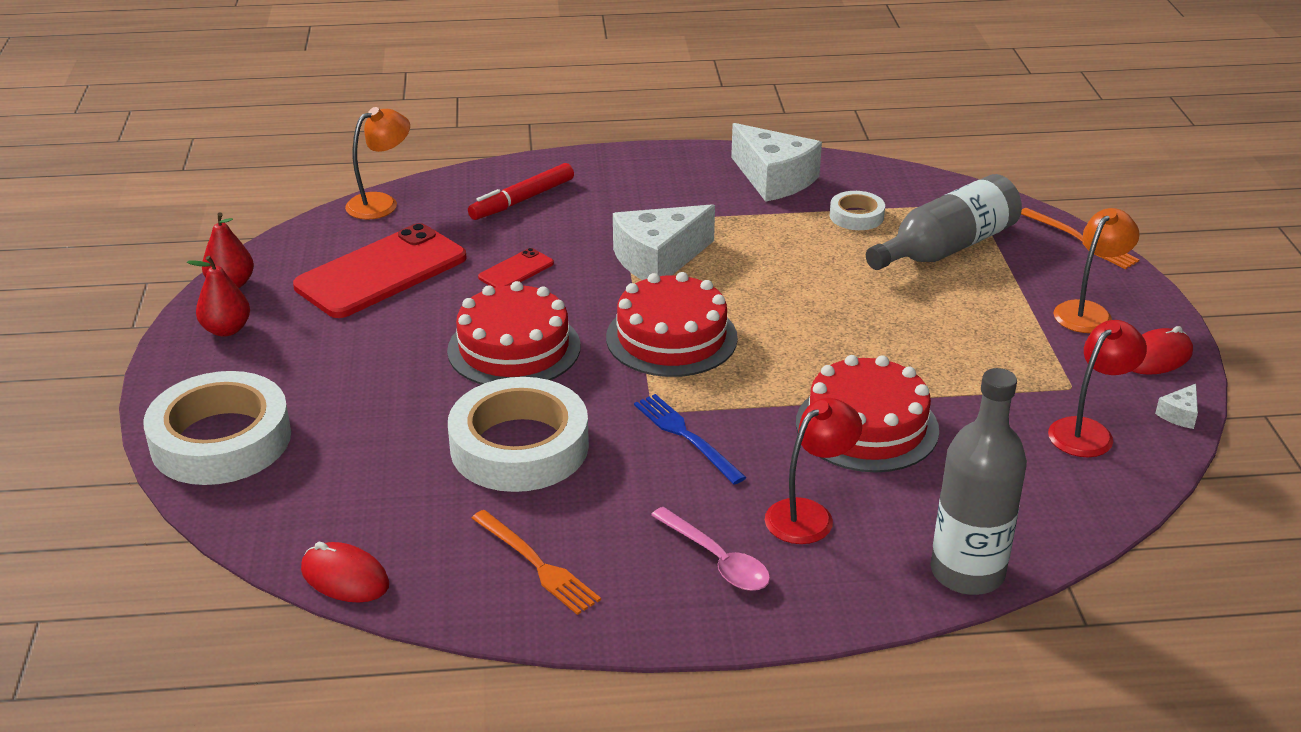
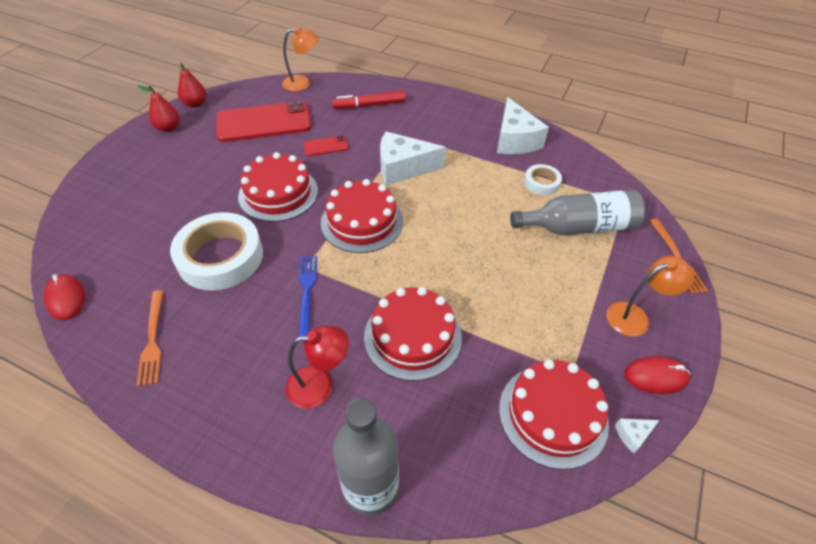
camera: 30 degrees right, 15 degrees up
white tape [143,371,291,485] -> none
pink spoon [651,507,770,591] -> none
red lamp [1048,320,1147,457] -> red cake [499,359,609,470]

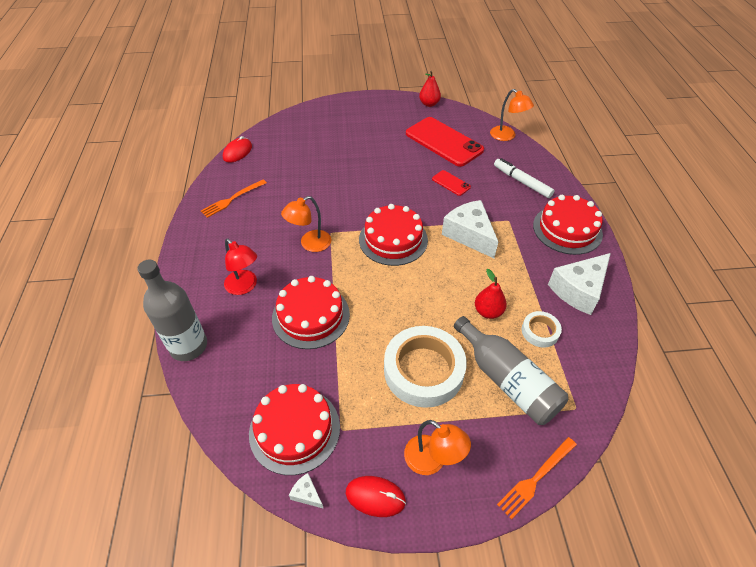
camera: 60 degrees right, 0 degrees up
red pear [137,85,180,132] -> red pear moved to [475,269,507,319]
white tape [170,212,263,291] -> white tape moved to [384,326,467,408]
red cake [238,152,318,222] -> red cake moved to [533,195,603,255]
blue fork [298,256,317,337] -> orange lamp [281,196,331,252]
red marker [332,91,405,109] -> white marker [494,158,554,198]
red mouse [624,356,690,394] -> red mouse turned 45 degrees counterclockwise [346,476,406,517]

